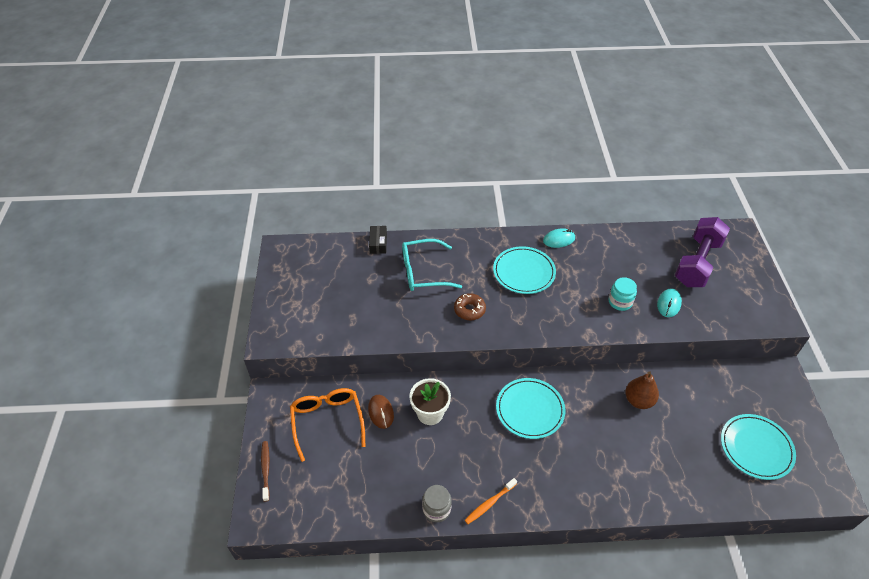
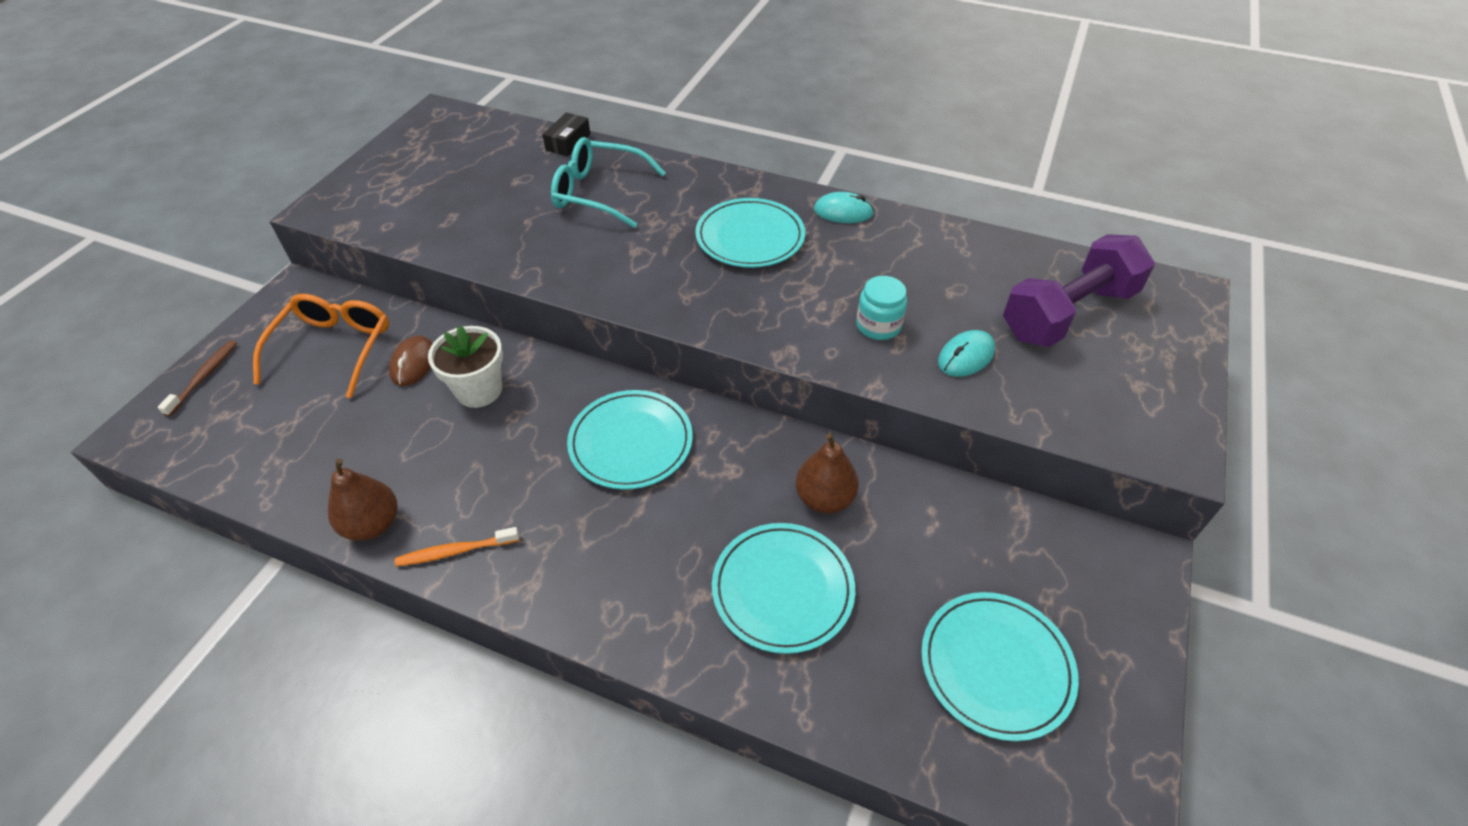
camera: 25 degrees right, 0 degrees up
grey jar [422,485,452,522] -> brown pear [328,459,397,541]
brown donut [454,293,486,320] -> none
none -> turquoise plate [712,523,855,654]

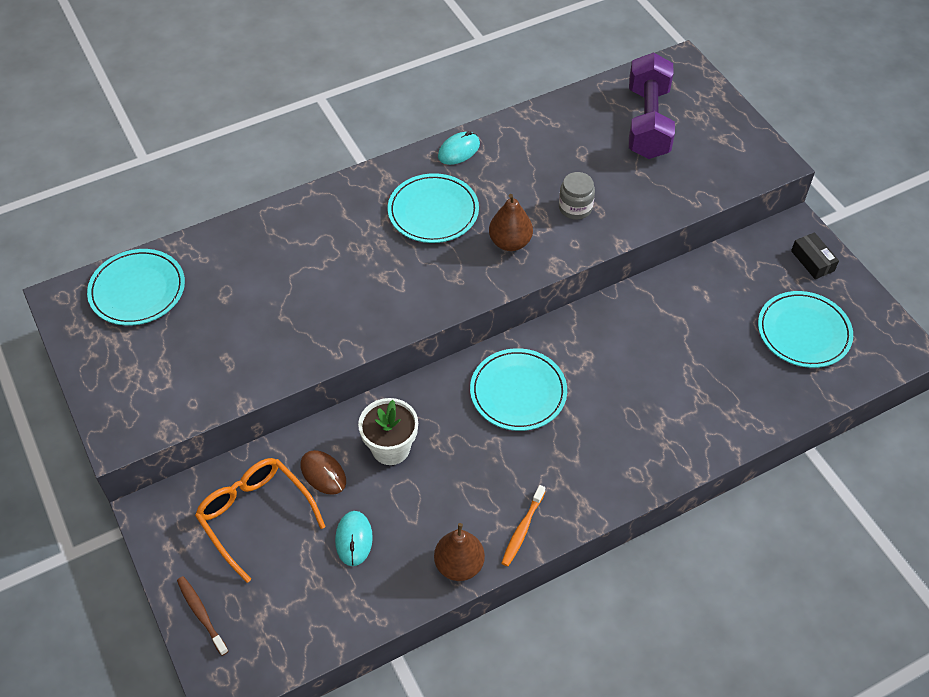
camera: 50 degrees left, 5 degrees up
black box [542,113,590,156] -> black box moved to [791,232,839,279]
turquoise glasses [551,137,666,228] -> none
turquoise plate [712,523,855,654] -> turquoise plate moved to [87,249,185,326]
brown pear [796,433,859,514] -> brown pear moved to [489,194,533,251]
turquoise jar [856,276,907,340] -> grey jar [559,172,595,220]
turquoise mouse [938,330,995,377] -> turquoise mouse moved to [335,511,373,566]

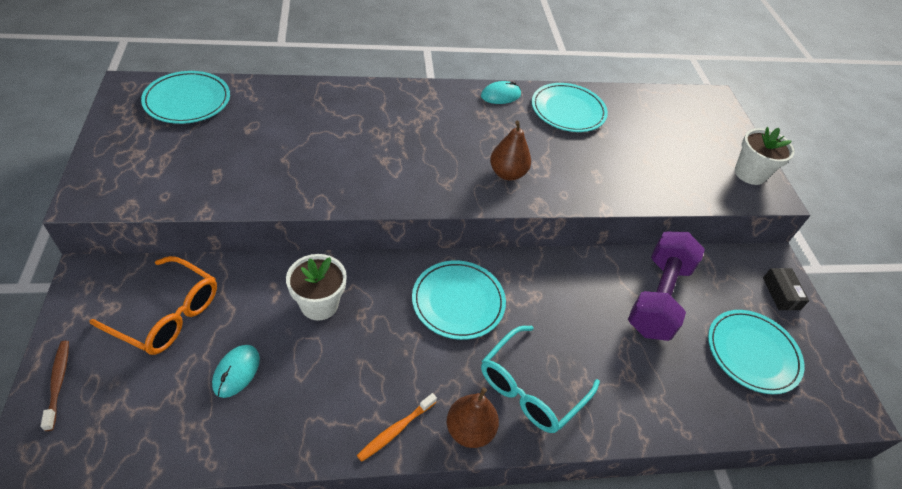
camera: 15 degrees right, 5 degrees down
orange glasses [195,458,326,583] -> orange glasses turned 135 degrees clockwise [90,256,217,355]
brown mouse [301,450,346,495] -> none
turquoise plate [388,173,479,243] -> turquoise plate moved to [532,83,608,132]
brown pear [434,523,485,581] -> brown pear moved to [447,387,499,448]
grey jar [559,172,595,220] -> none
purple dumbbell [629,52,675,159] -> purple dumbbell moved to [628,231,705,341]
none -> turquoise glasses [481,326,600,433]
none -> white flower pot [735,127,795,185]

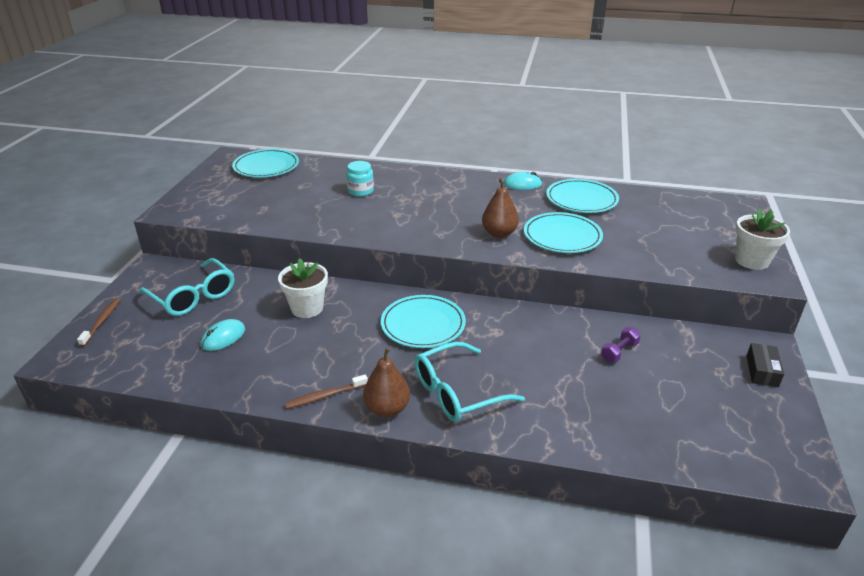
camera: 25 degrees right, 15 degrees down
orange glasses [90,256,217,355] -> turquoise glasses [139,258,234,316]
orange toothbrush [357,393,437,462] -> brown toothbrush [285,374,368,409]
purple dumbbell [628,231,705,341] -> purple dumbbell [601,328,641,363], size x0.41
turquoise plate [708,310,804,394] -> turquoise plate moved to [524,212,603,253]
none -> turquoise jar [346,161,374,197]

